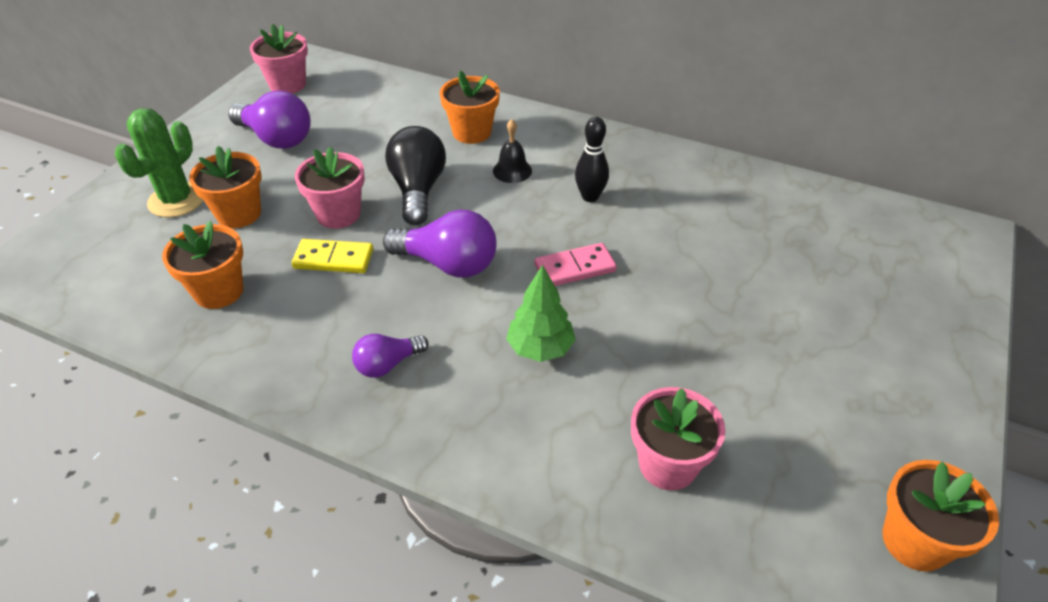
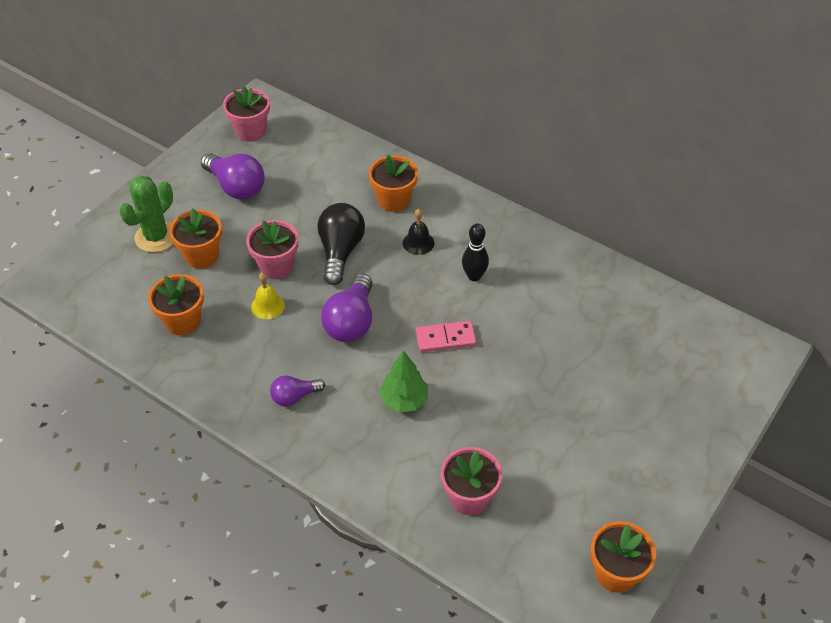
camera: 10 degrees right, 5 degrees up
yellow domino [292,239,373,273] -> yellow bell [251,272,285,319]
purple light bulb [383,210,496,278] -> purple light bulb turned 75 degrees clockwise [321,274,373,342]

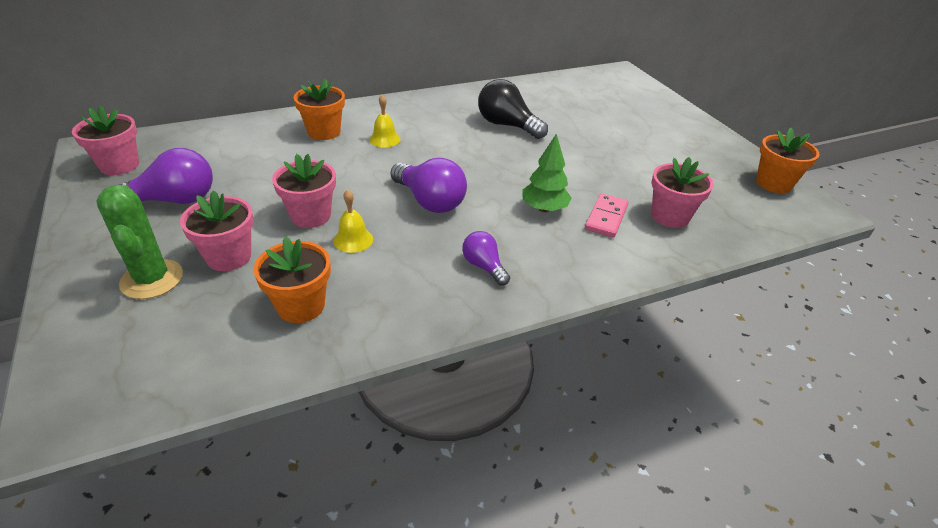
camera: 60 degrees left, 10 degrees down
orange flower pot [169,209,222,269] -> pink flower pot [180,190,254,271]
purple light bulb [270,375,325,406] -> purple light bulb turned 135 degrees clockwise [462,231,510,286]
black light bulb [317,203,365,285] -> black light bulb moved to [478,79,548,139]
black bell [403,209,435,255] -> yellow bell [369,95,401,148]
pink domino [416,321,476,352] -> pink domino moved to [585,193,629,238]
black bowling pin [462,223,489,281] -> none

